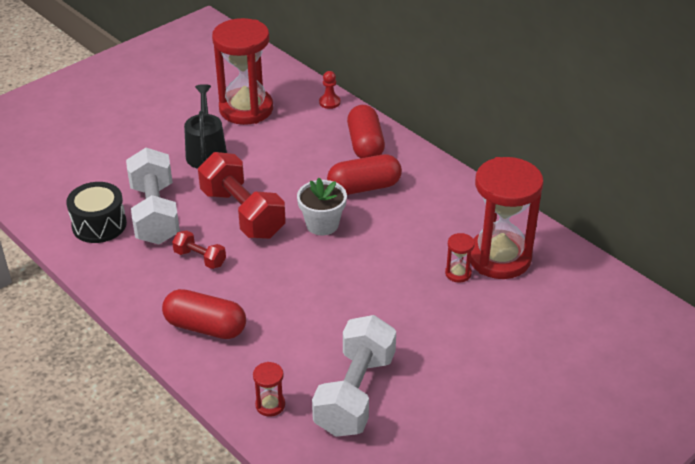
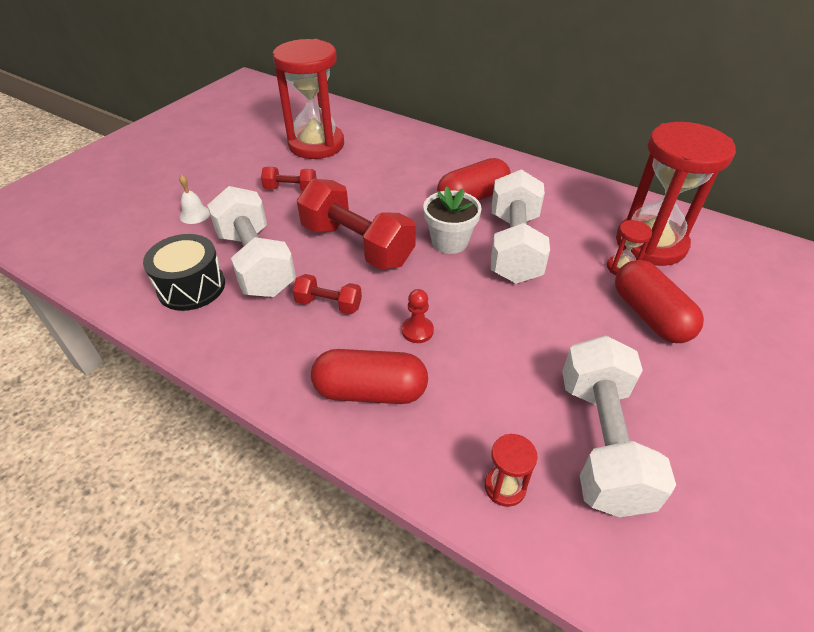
camera: 15 degrees left, 5 degrees up
black watering can [184,84,227,169] -> red dumbbell [261,167,317,191]
red pawn [319,71,340,109] -> red pawn moved to [402,289,434,343]
red capsule [347,105,385,158] -> red capsule moved to [615,260,704,343]
none -> white bell [179,175,210,224]
none -> white dumbbell [491,169,550,284]

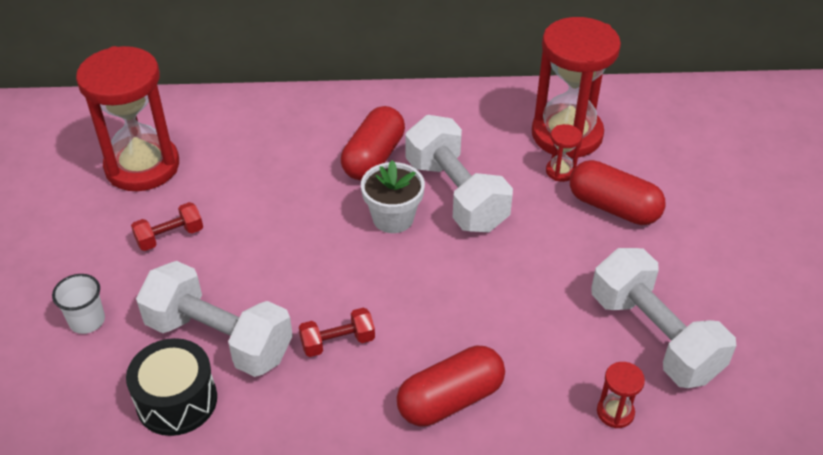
camera: 35 degrees left, 0 degrees up
white bell [179,175,210,224] -> white cup [52,274,105,334]
red dumbbell [297,179,416,270] -> none
red pawn [402,289,434,343] -> none

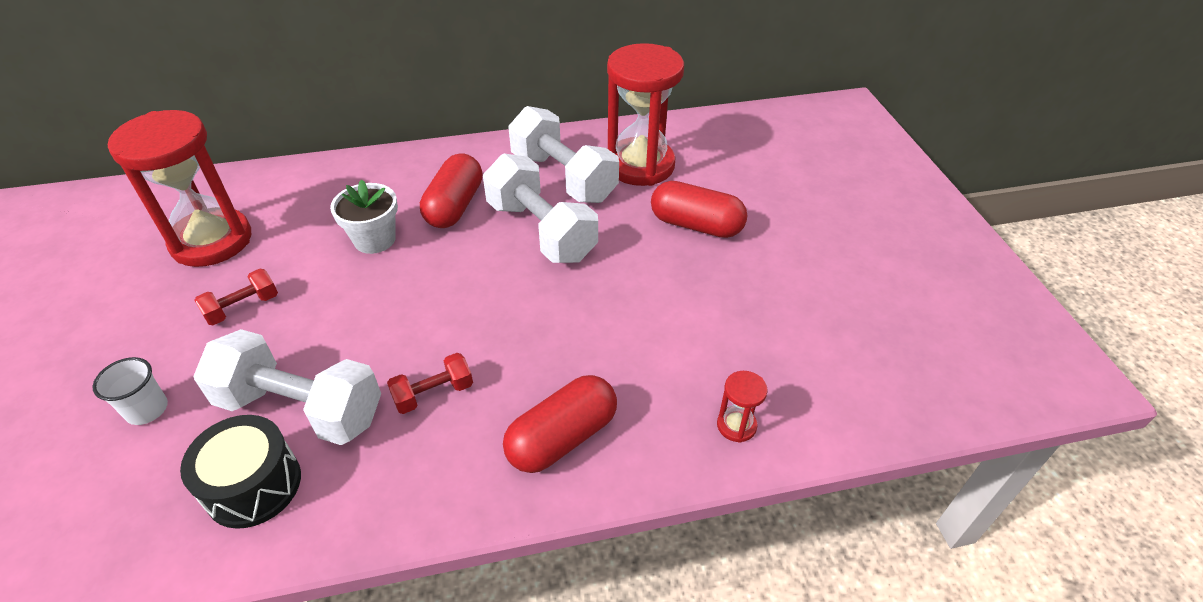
camera: 10 degrees left, 0 degrees up
white flower pot [361,160,425,233] -> white flower pot moved to [330,180,398,254]
red hourglass [546,124,582,182] -> none
white dumbbell [591,248,736,388] -> white dumbbell moved to [508,106,619,203]

